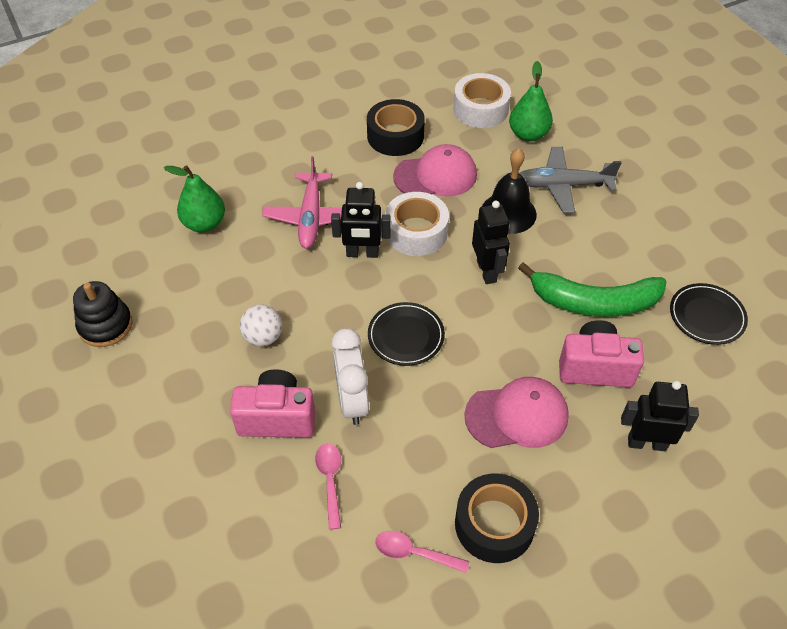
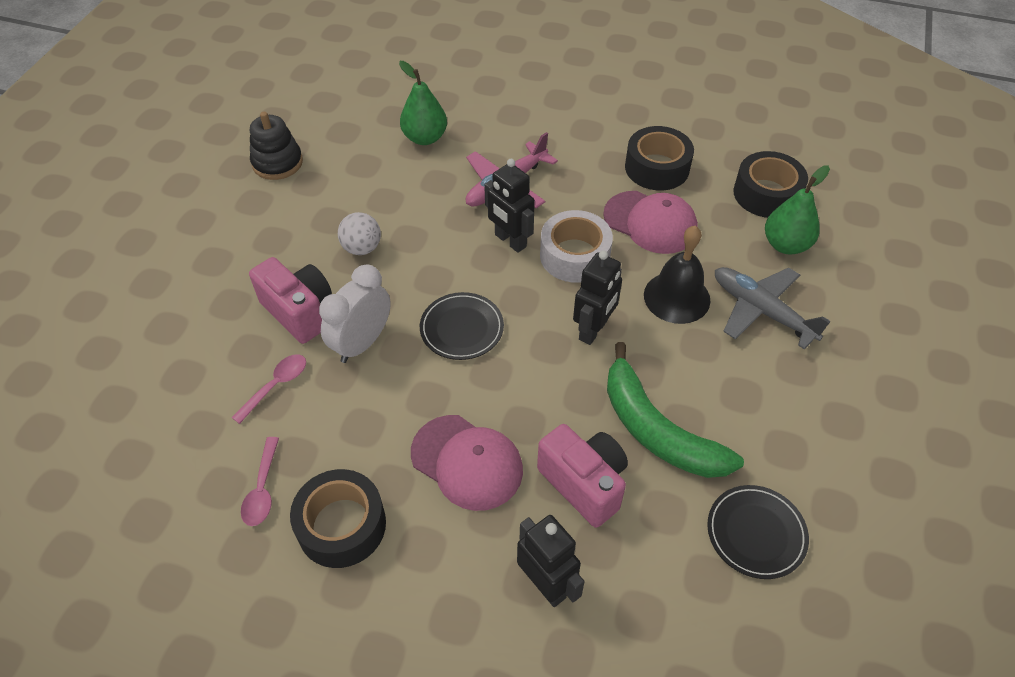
camera: 45 degrees right, 0 degrees up
pink spoon [375,531,469,573] -> pink spoon turned 150 degrees counterclockwise [241,437,279,526]
white tape [453,73,511,128] -> black tape [733,151,808,218]

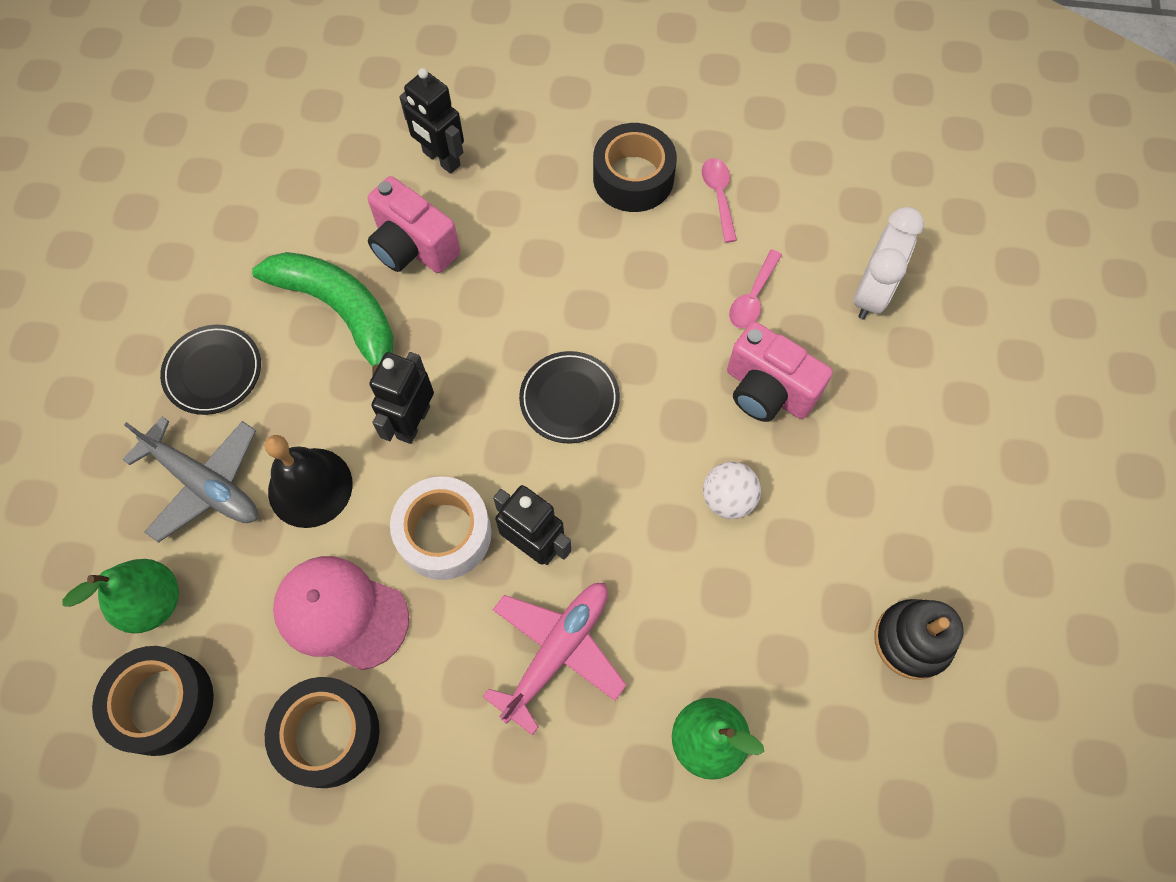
camera: 170 degrees right, 15 degrees up
white clock [319,265,391,363] -> white clock moved to [854,207,924,319]
pink cap [411,415,523,511] -> none
black plate [707,485,809,579] -> black plate moved to [160,325,261,415]

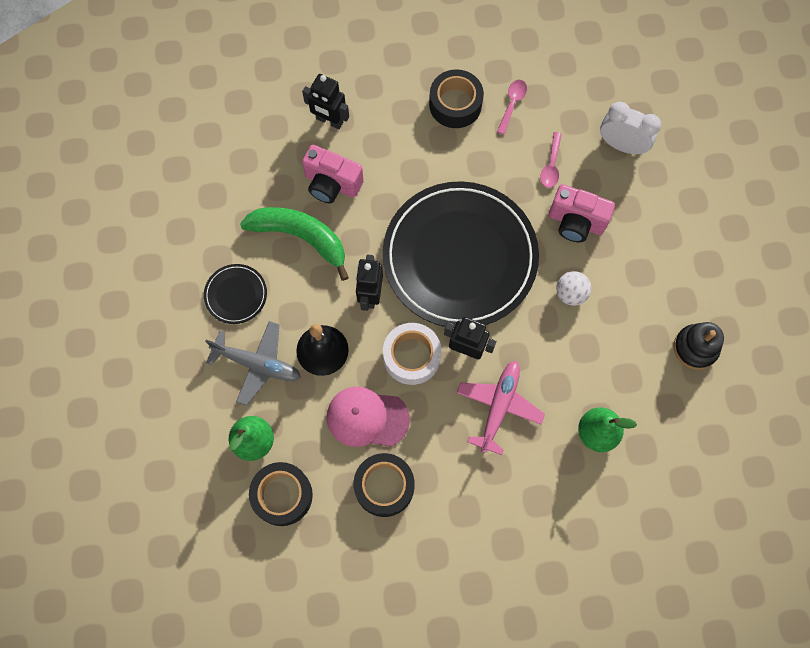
camera: 15 degrees left, 5 degrees up
black plate [519,351,620,444] -> black plate [383,181,539,327], size x2.49
pink spoon [702,158,737,243] -> pink spoon turned 45 degrees clockwise [497,80,527,135]
white clock [854,207,924,319] -> white clock turned 75 degrees counterclockwise [600,102,661,154]

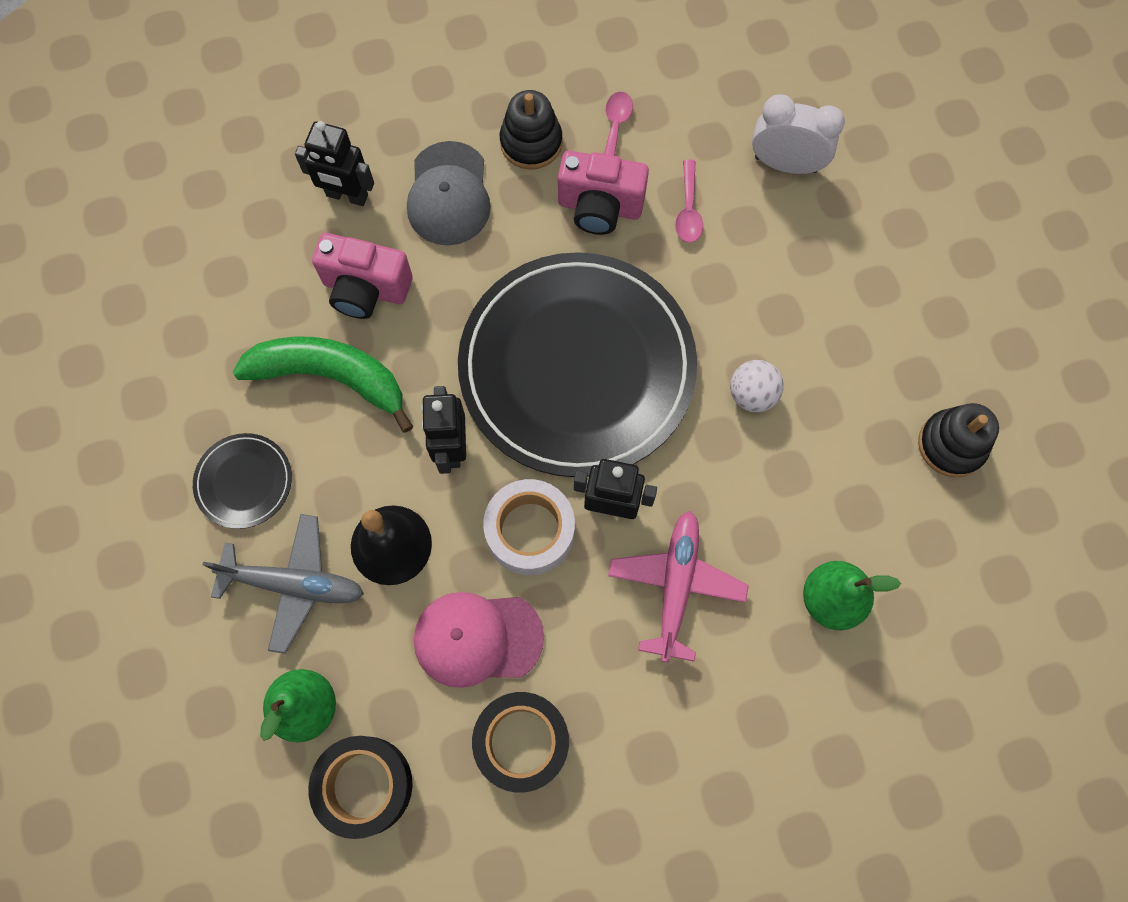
camera: 10 degrees left, 0 degrees up
black tape [429,69,484,128] -> black stacking toy [500,90,563,170]
pink camera [549,184,615,242] -> pink camera moved to [558,151,649,235]
none -> grey cap [407,141,491,245]

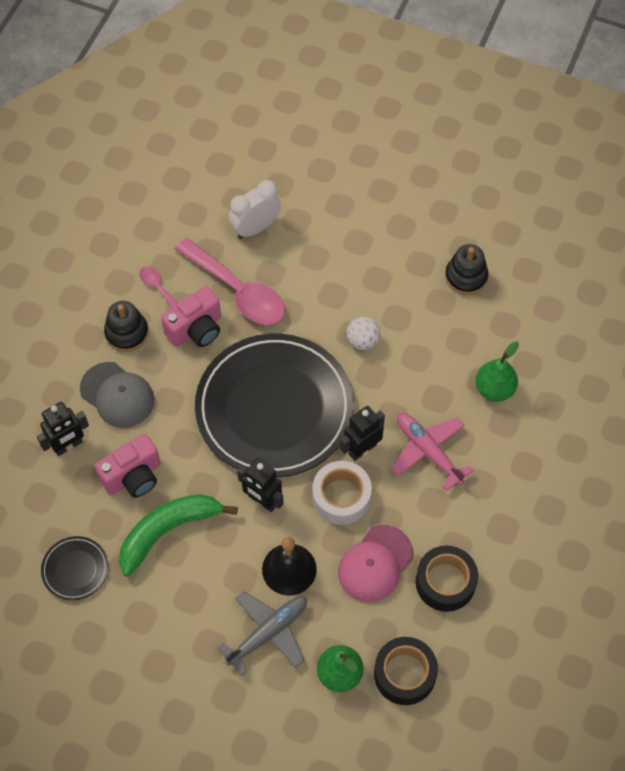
camera: 50 degrees left, 10 degrees down
black plate [193,433,292,529] -> black plate moved to [41,536,108,601]
pink spoon [675,159,703,243] -> pink spoon [175,238,285,325], size x2.18

